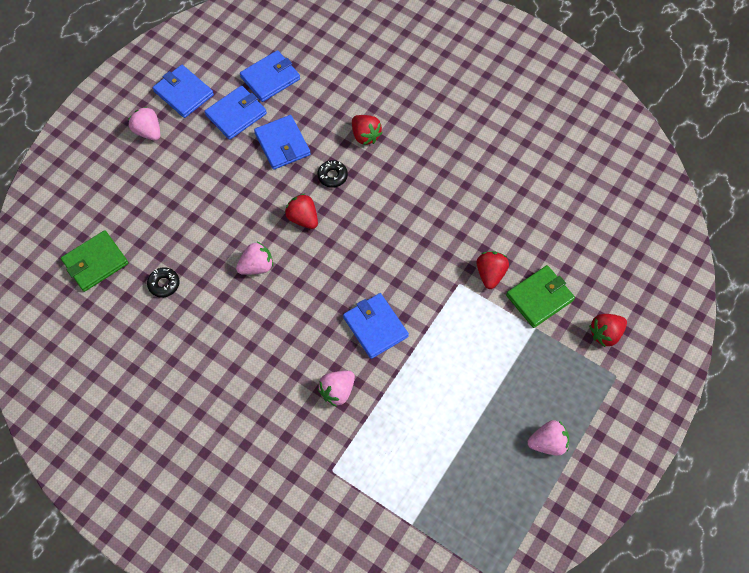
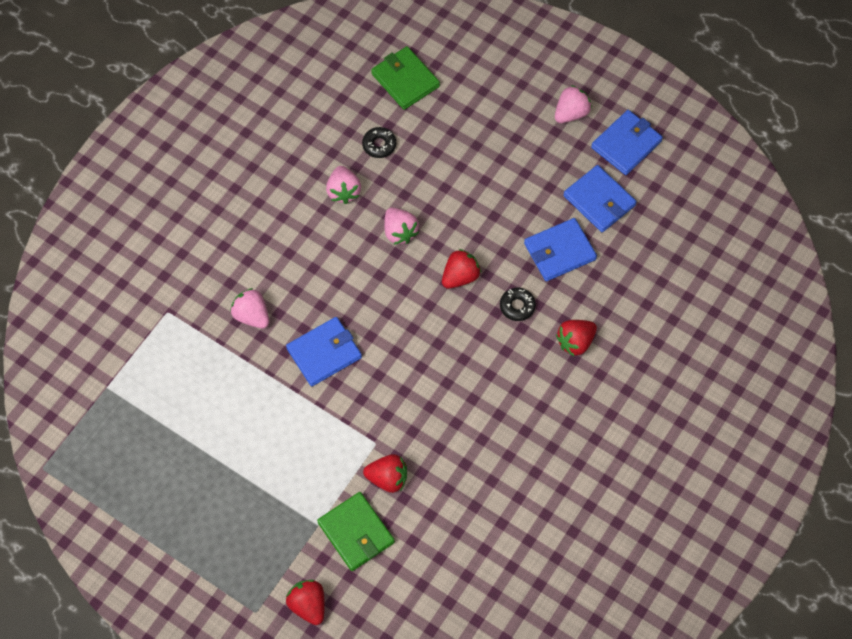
camera: 90 degrees right, 0 degrees up
blue wallet [240,50,300,102] -> none
pink strawberry [528,420,569,456] -> pink strawberry moved to [326,166,361,204]

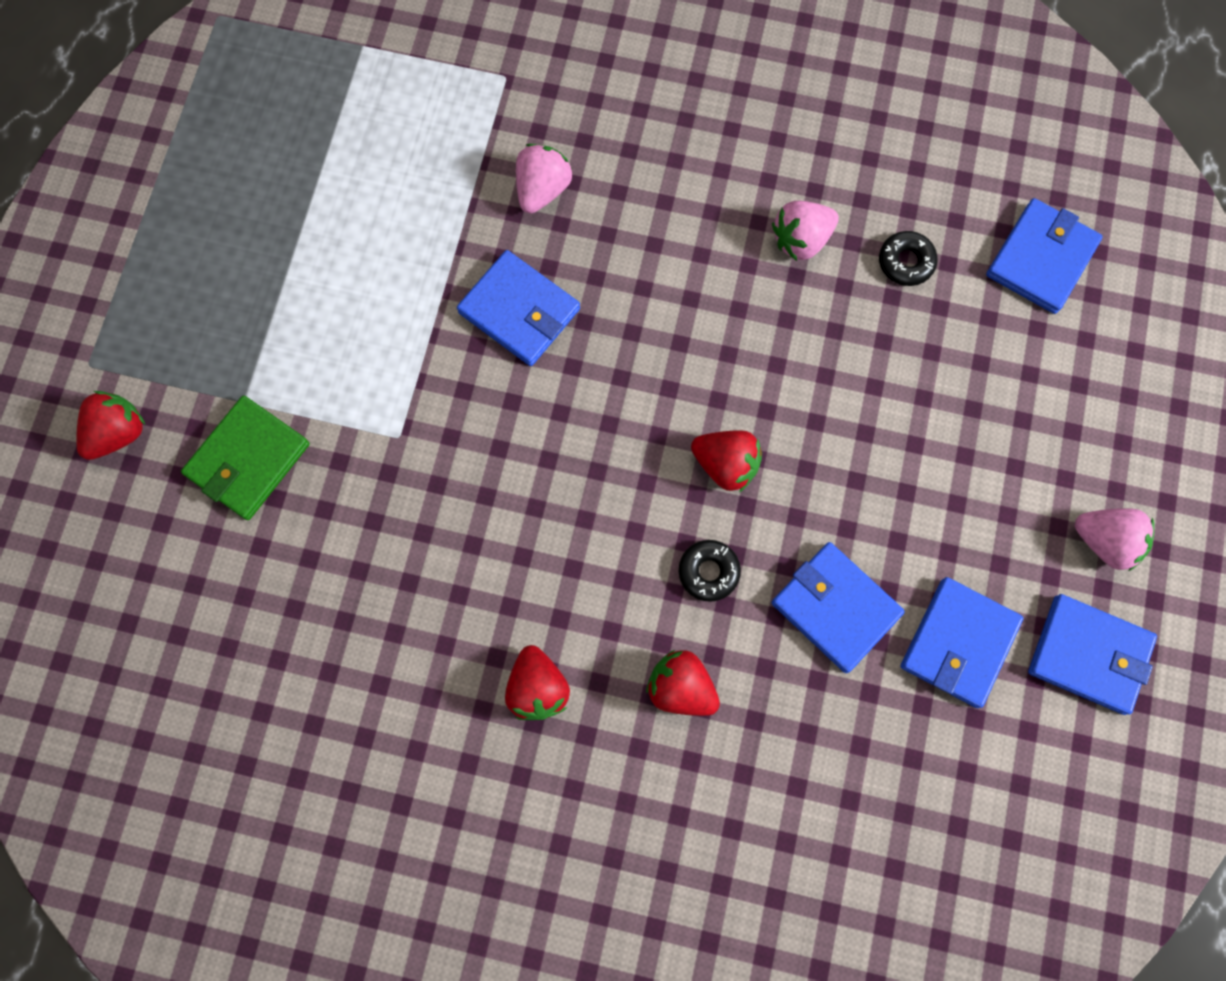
camera: 70 degrees right, 10 degrees up
red strawberry [363,454,407,493] -> red strawberry moved to [505,645,570,720]
green wallet [371,46,440,110] -> blue wallet [986,198,1103,314]
pink strawberry [384,208,419,244] -> none

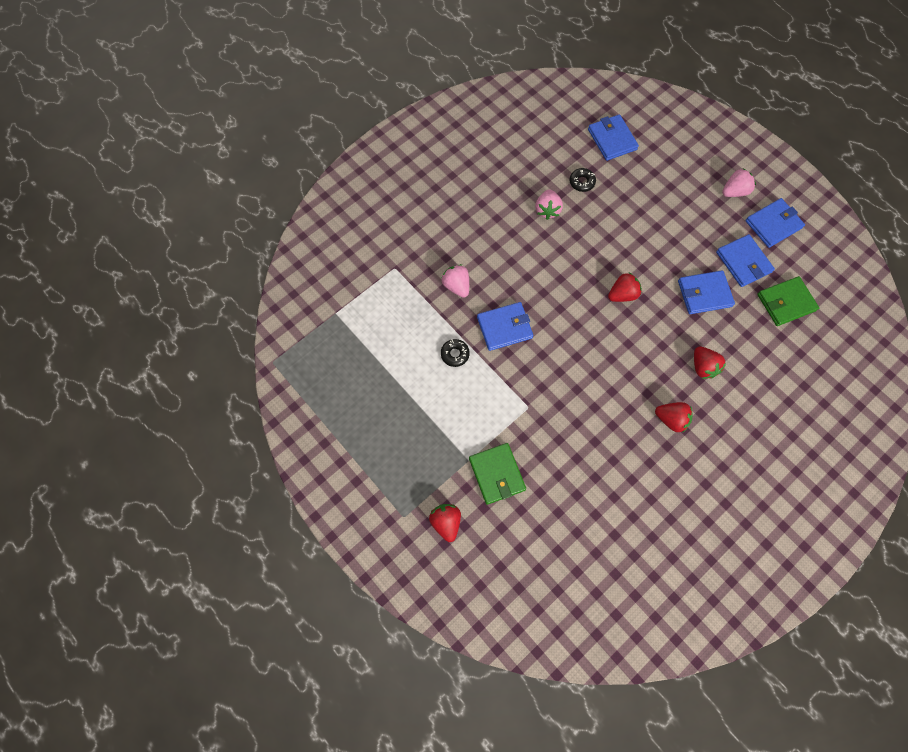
camera: 55 degrees left, 5 degrees down
red strawberry [646,650,720,716] -> red strawberry turned 90 degrees counterclockwise [694,346,727,379]
black donut [679,540,741,602] -> black donut moved to [441,339,470,367]
none -> green wallet [757,276,819,326]

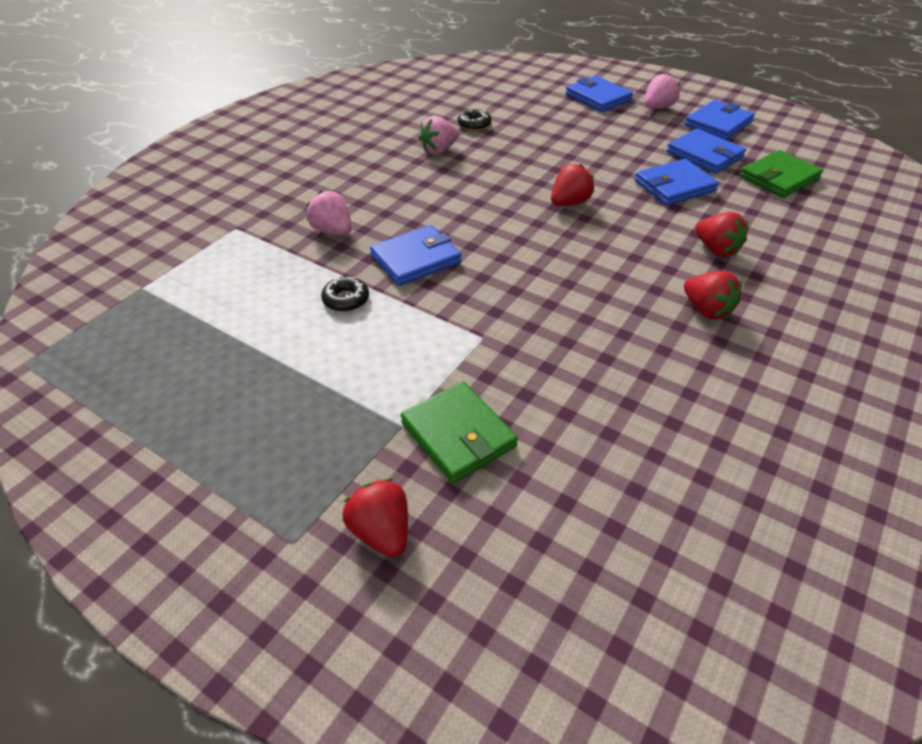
camera: 15 degrees left, 25 degrees down
pink strawberry [535,189,563,220] -> pink strawberry turned 60 degrees clockwise [418,116,459,155]
blue wallet [588,114,639,161] -> blue wallet moved to [565,76,633,112]
red strawberry [655,402,692,432] -> red strawberry turned 45 degrees clockwise [684,271,742,320]

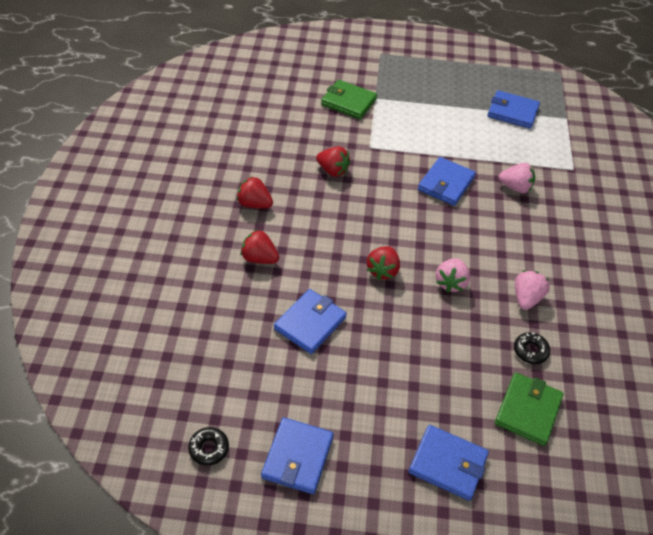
camera: 150 degrees right, 5 degrees up
black donut [321,277,369,312] -> black donut moved to [188,427,229,466]
red strawberry [342,478,408,558] -> red strawberry moved to [316,146,350,177]
pink strawberry [645,73,680,109] -> pink strawberry moved to [436,258,470,293]
blue wallet [667,129,746,174] -> blue wallet moved to [487,90,540,129]
green wallet [740,150,823,198] -> green wallet moved to [495,372,564,446]

